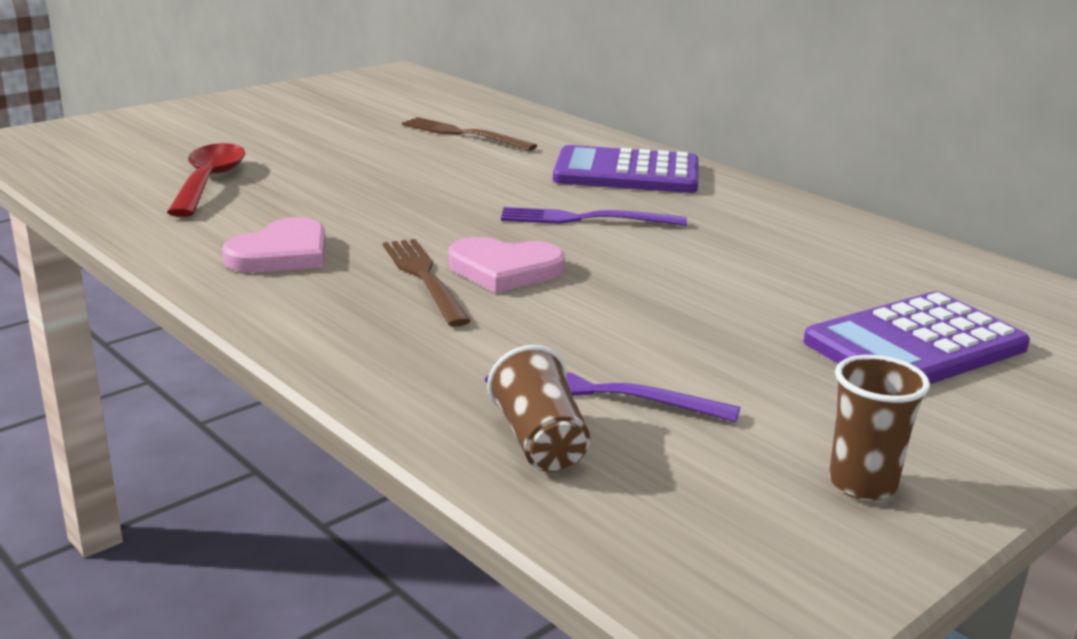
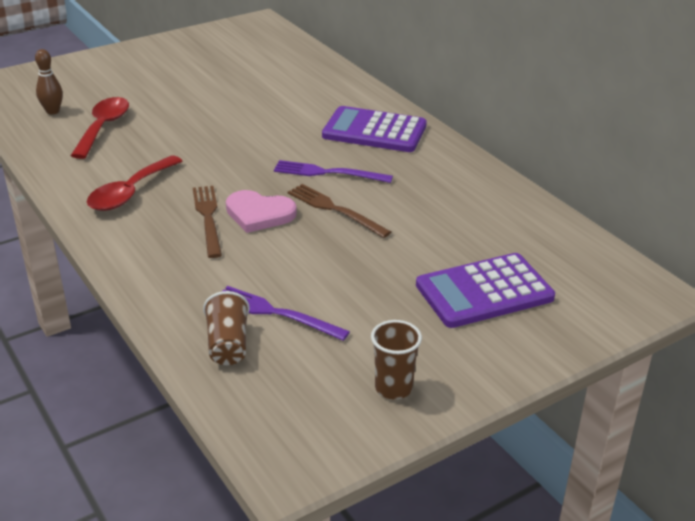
camera: 10 degrees right, 10 degrees up
pink heart [222,217,326,273] -> red spoon [87,156,182,211]
brown fork [402,117,537,151] -> brown fork moved to [288,184,391,238]
none -> brown bowling pin [35,49,63,114]

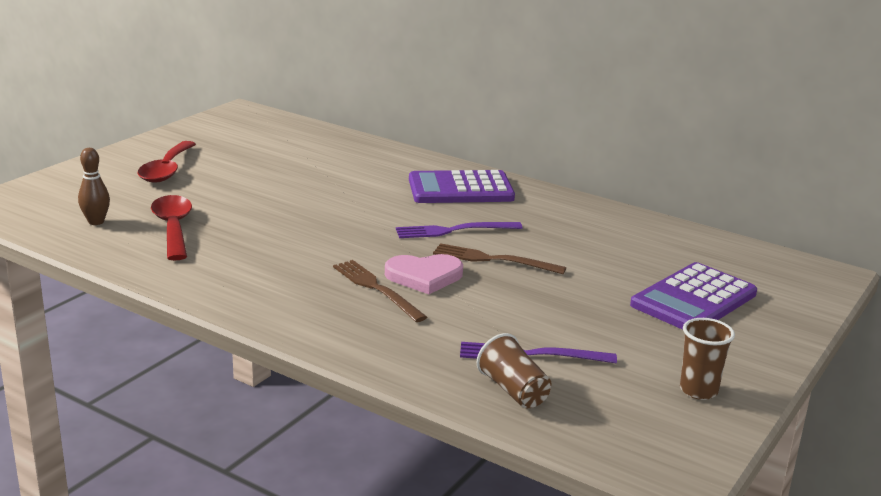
camera: 25 degrees left, 10 degrees down
red spoon [87,156,182,211] -> red spoon moved to [138,141,196,183]

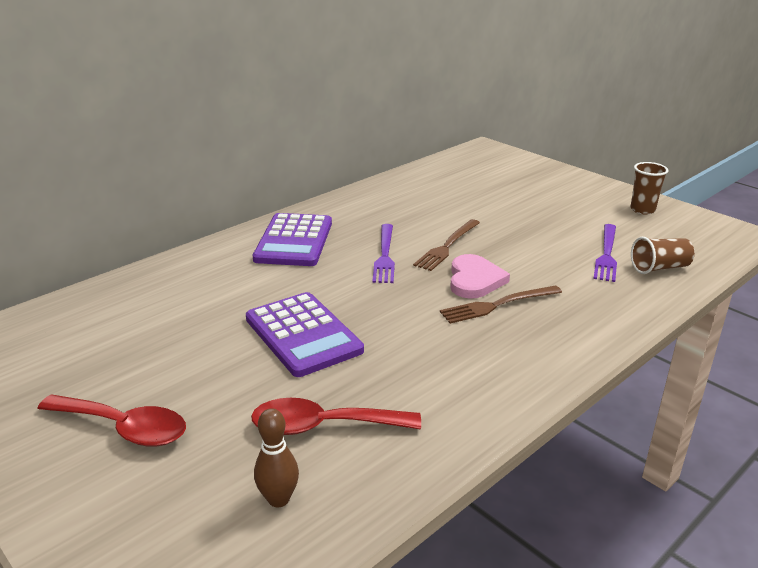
camera: 75 degrees left, 5 degrees up
purple calculator [630,262,757,330] -> purple calculator moved to [246,292,364,377]

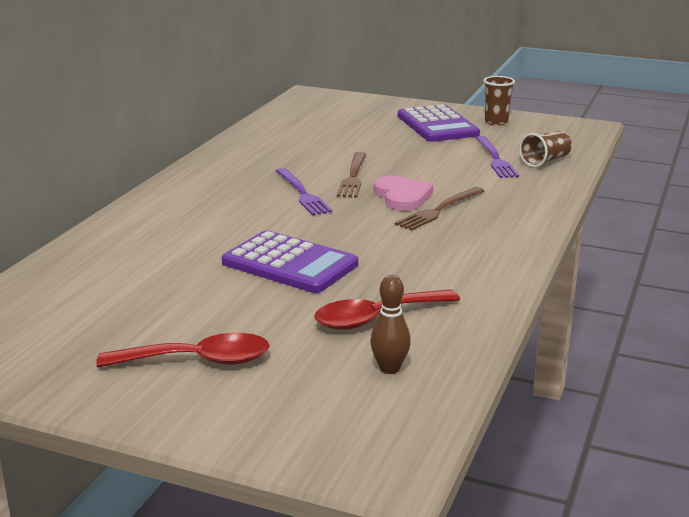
camera: 25 degrees left, 5 degrees down
purple calculator [253,213,332,266] -> purple calculator moved to [398,104,480,142]

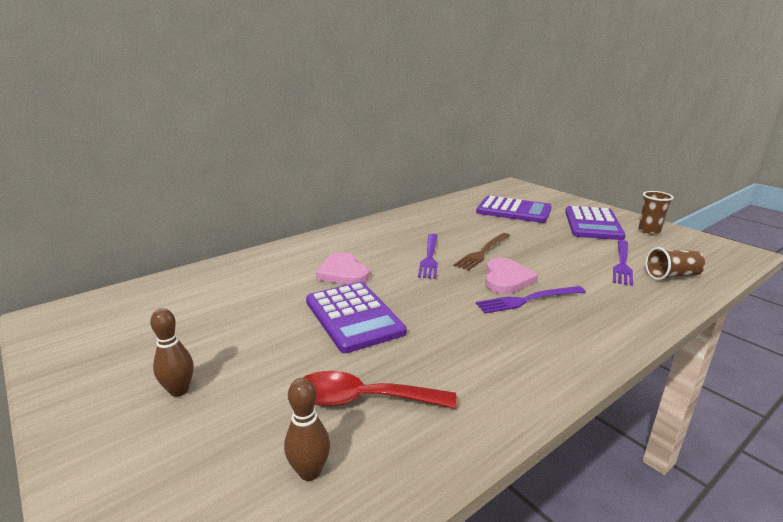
camera: 30 degrees right, 0 degrees up
red spoon [96,333,270,367] -> brown bowling pin [150,308,194,397]
brown fork [395,187,484,230] -> purple fork [476,286,586,314]
none -> pink heart [316,252,369,285]
none -> purple calculator [476,196,552,223]

